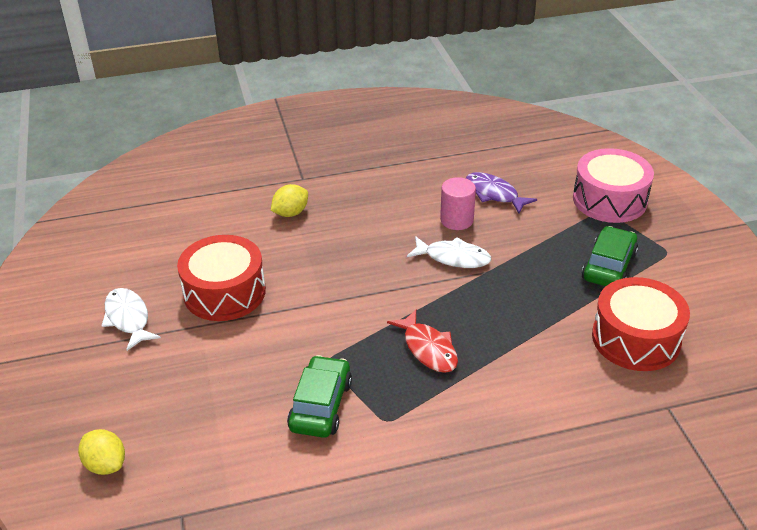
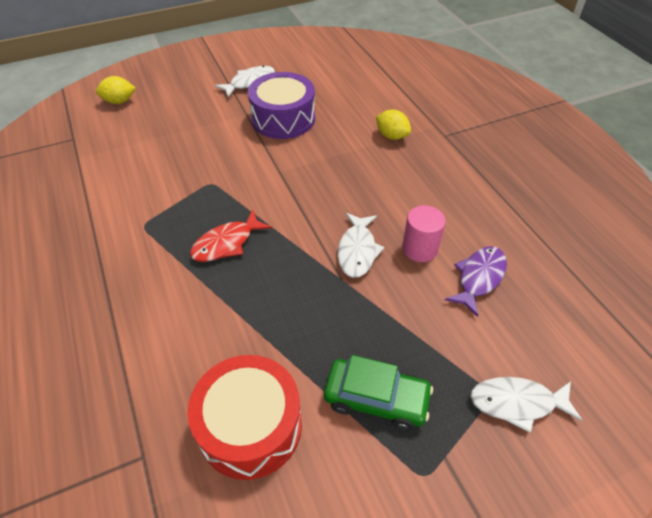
camera: 80 degrees right, 10 degrees up
yellow lemon [78,429,125,475] -> yellow lemon turned 45 degrees clockwise [96,76,136,104]
red drum [177,235,266,321] -> purple drum [248,72,315,139]
green car [287,355,352,438] -> none
pink drum [573,148,654,223] -> white fish [470,377,582,433]

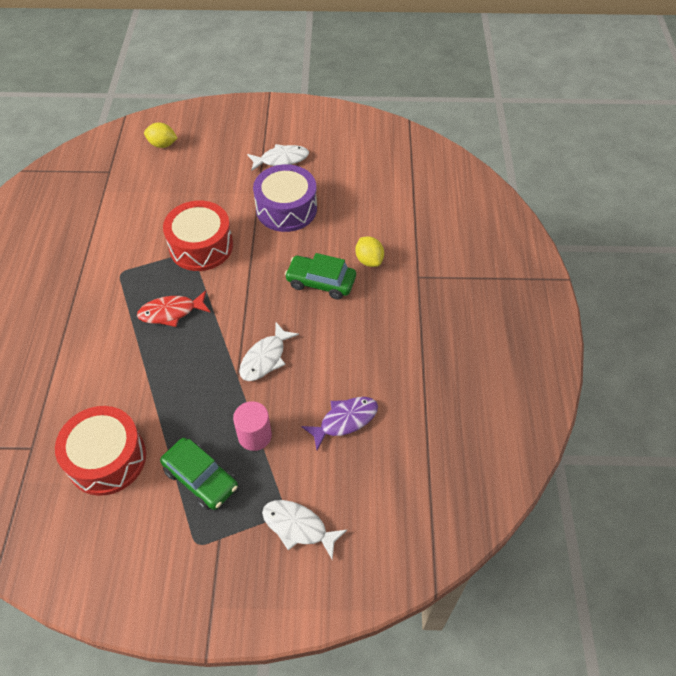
camera: 25 degrees right, 5 degrees up
pink cylinder [402,205,446,262] -> pink cylinder moved to [233,401,272,451]
none -> red drum [163,200,233,271]
none -> green car [285,253,356,300]

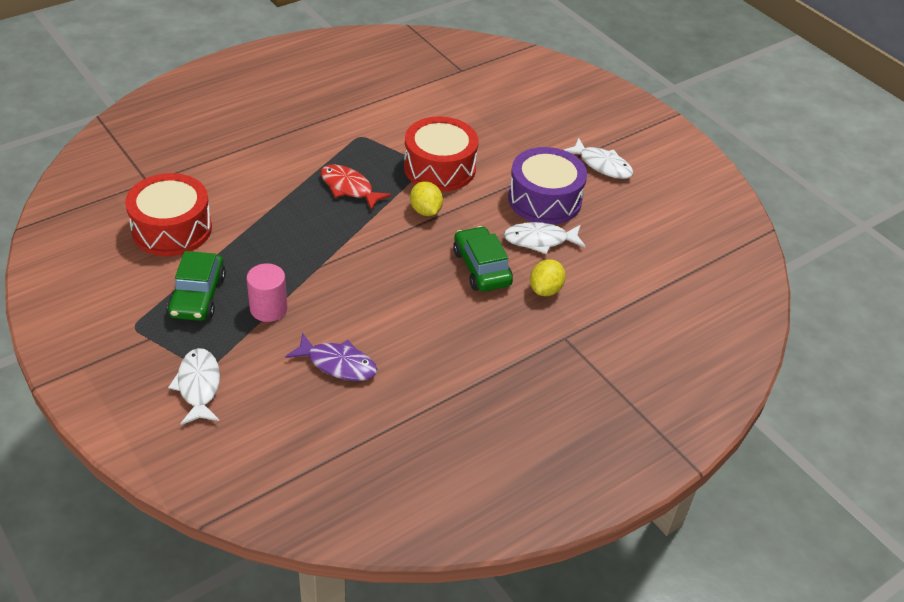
camera: 50 degrees right, 10 degrees down
yellow lemon [144,122,178,148] -> yellow lemon moved to [410,181,443,216]
white fish [239,322,299,381] -> white fish moved to [504,222,586,254]

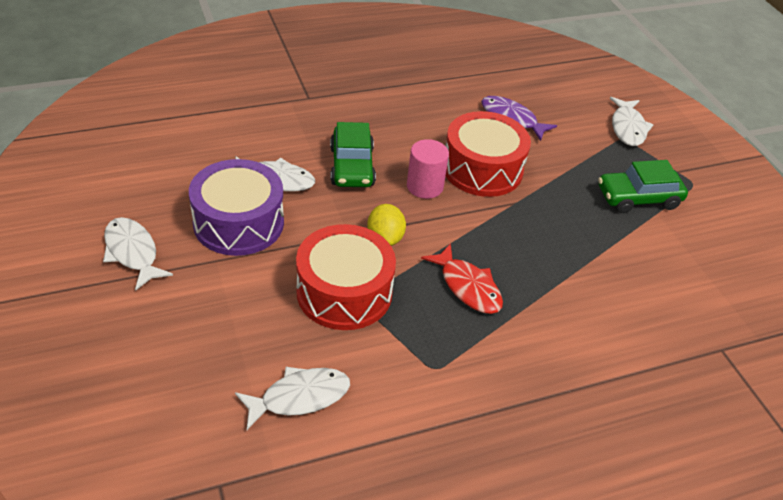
camera: 165 degrees left, 0 degrees up
red drum [125,173,212,256] -> red drum moved to [446,111,531,197]
green car [167,251,226,321] -> green car turned 120 degrees counterclockwise [598,160,688,213]
pink cylinder [246,263,288,322] -> pink cylinder moved to [407,139,449,199]
yellow lemon [530,259,566,296] -> none
none -> white fish [235,367,350,430]

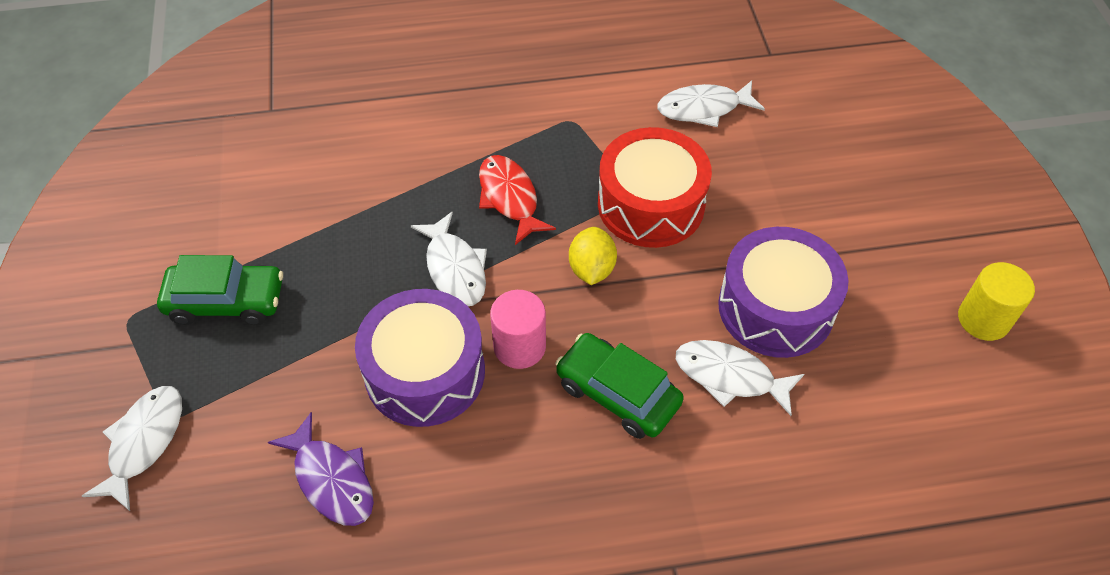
camera: 165 degrees left, 10 degrees up
white fish [103,217,173,291] -> white fish moved to [411,211,487,306]
green car [330,122,376,187] -> green car turned 60 degrees counterclockwise [555,333,684,439]
red drum [446,111,531,197] -> purple drum [355,289,485,427]
none -> yellow cylinder [958,262,1035,341]

